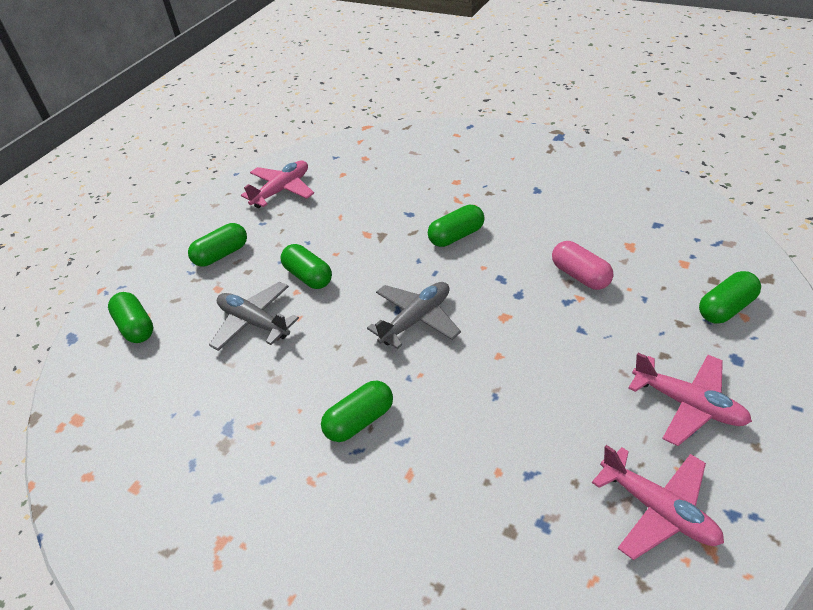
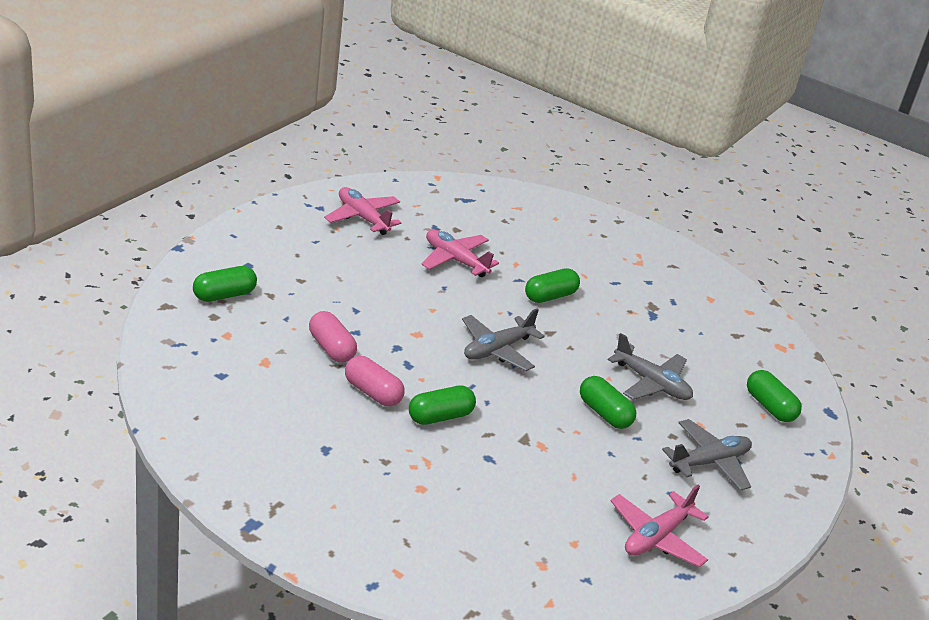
camera: 175 degrees right, 10 degrees down
green capsule [188,223,247,267] -> grey plane [662,419,752,491]
pink plane [628,353,752,446] -> pink plane moved to [421,230,499,277]
none -> pink capsule [345,356,405,406]

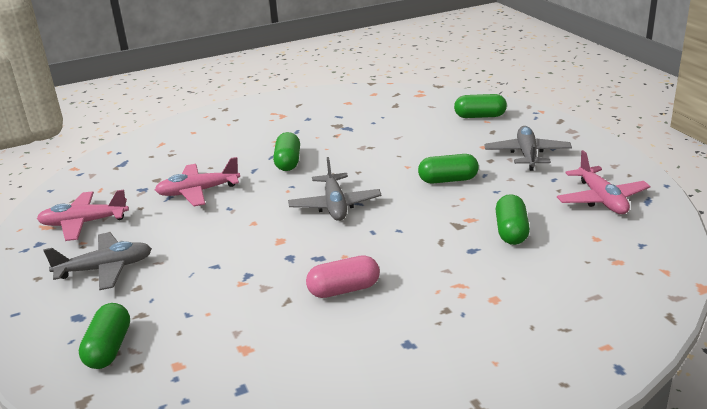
camera: 50 degrees left, 5 degrees down
pink capsule [309,311,357,363] -> none
green capsule [409,385,476,425] -> green capsule moved to [495,194,530,245]
grey plane [608,333,693,400] -> grey plane moved to [44,232,152,290]

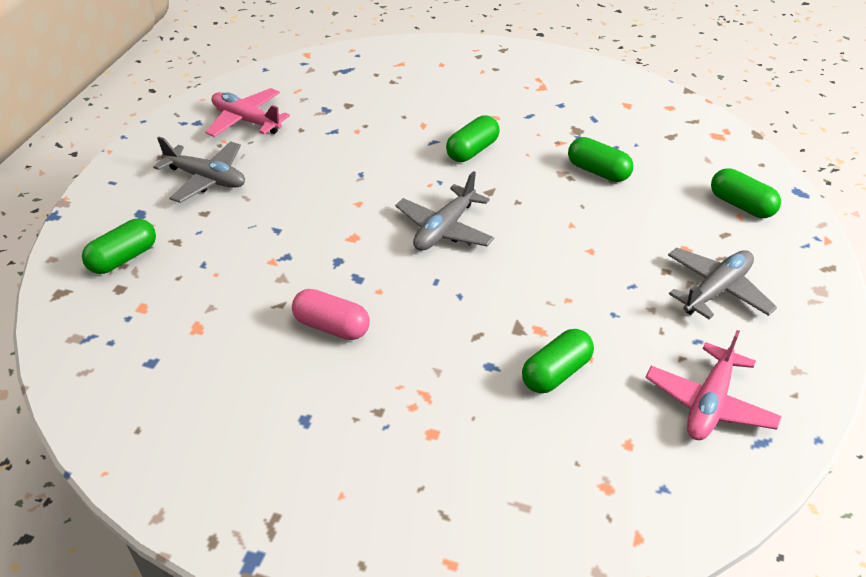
camera: 40 degrees right, 15 degrees up
pink plane [155,157,240,206] -> none
green capsule [418,154,479,183] -> green capsule moved to [568,137,633,182]

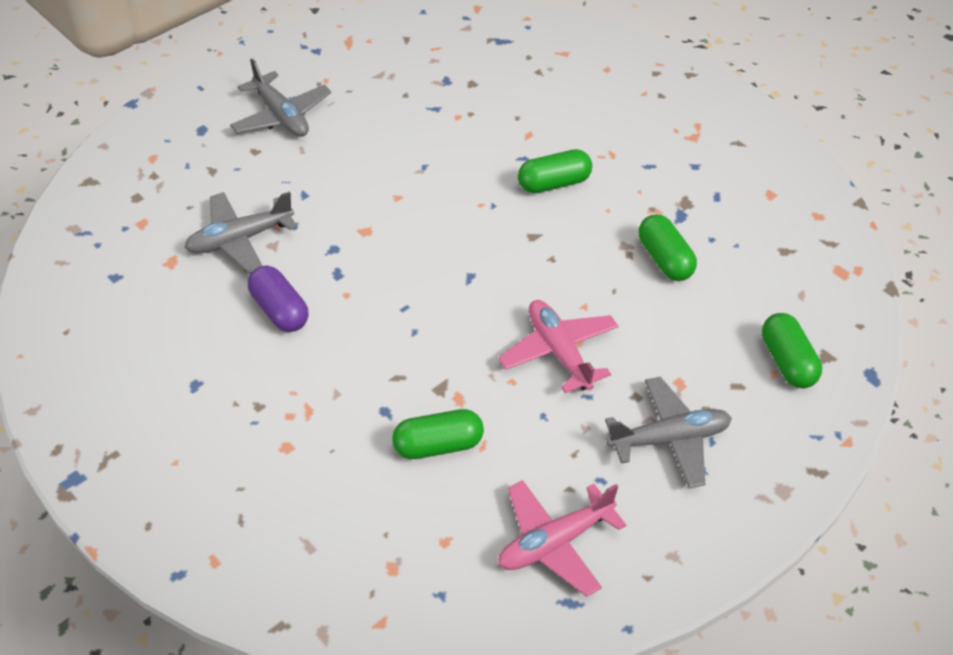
camera: 30 degrees right, 5 degrees up
green capsule [82,219,156,274] -> none
pink plane [205,88,290,137] -> pink plane moved to [498,300,619,393]
pink capsule [292,289,370,340] -> purple capsule [248,266,309,332]
grey plane [395,171,494,251] -> grey plane moved to [185,192,297,274]

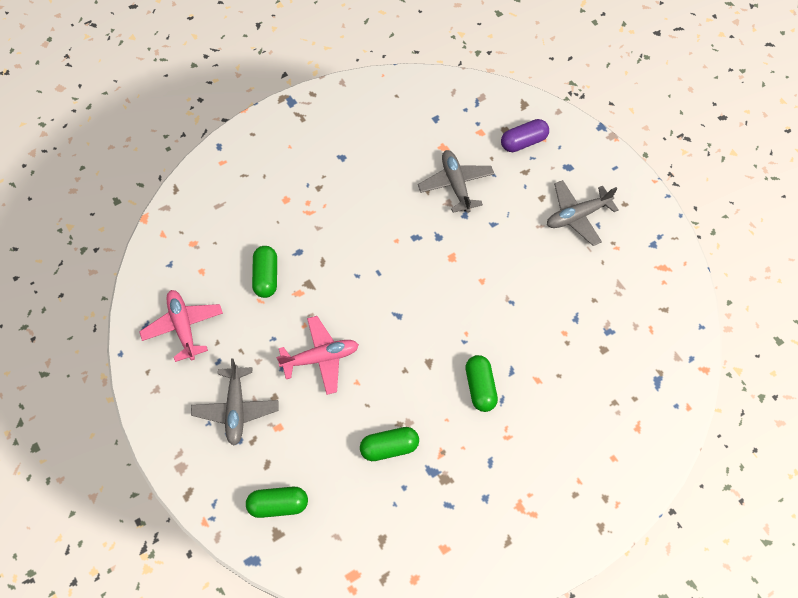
camera: 100 degrees right, 15 degrees up
purple capsule [248,266,309,332] -> purple capsule moved to [501,119,549,152]

